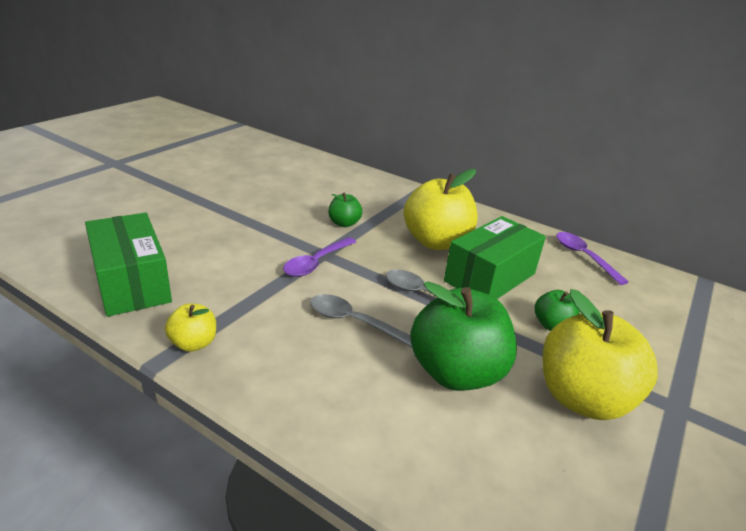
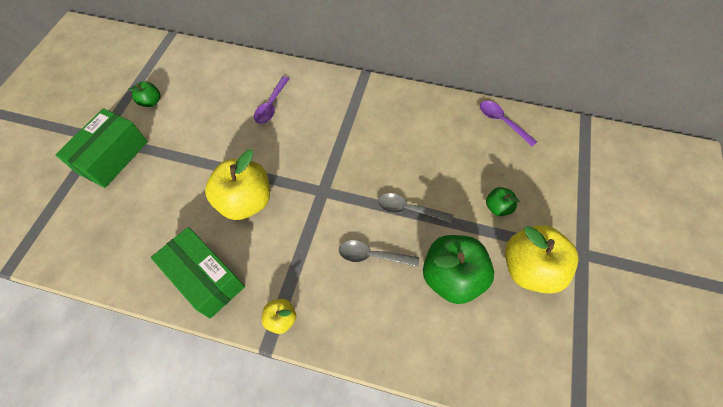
camera: 15 degrees left, 30 degrees up
purple spoon [283,237,356,277] -> purple spoon moved to [254,76,290,124]
green apple [328,193,362,227] -> green apple moved to [128,81,160,107]
yellow apple [404,169,478,250] -> yellow apple moved to [205,150,270,220]
green box [444,216,546,299] -> green box moved to [55,108,148,188]

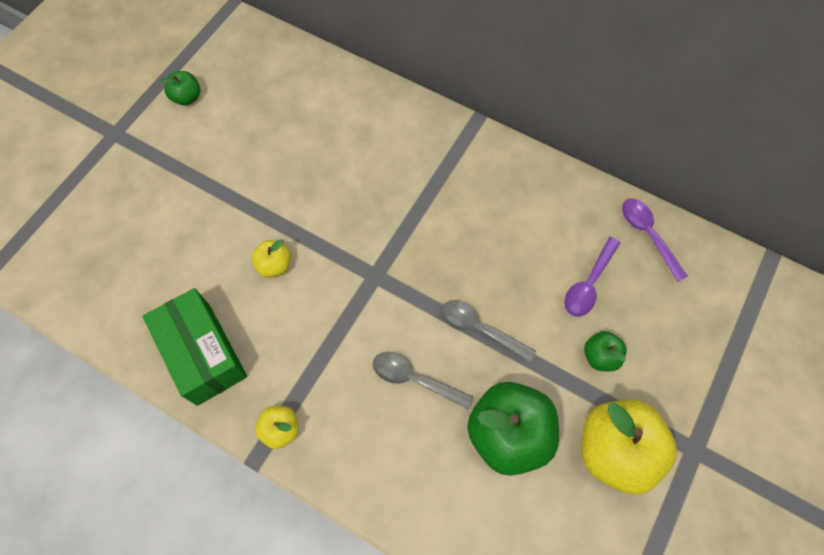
camera: 15 degrees right, 5 degrees up
green box [55,108,148,188] -> none
yellow apple [205,150,270,220] -> yellow apple [251,240,290,278], size x0.48
purple spoon [254,76,290,124] -> purple spoon moved to [564,237,620,317]

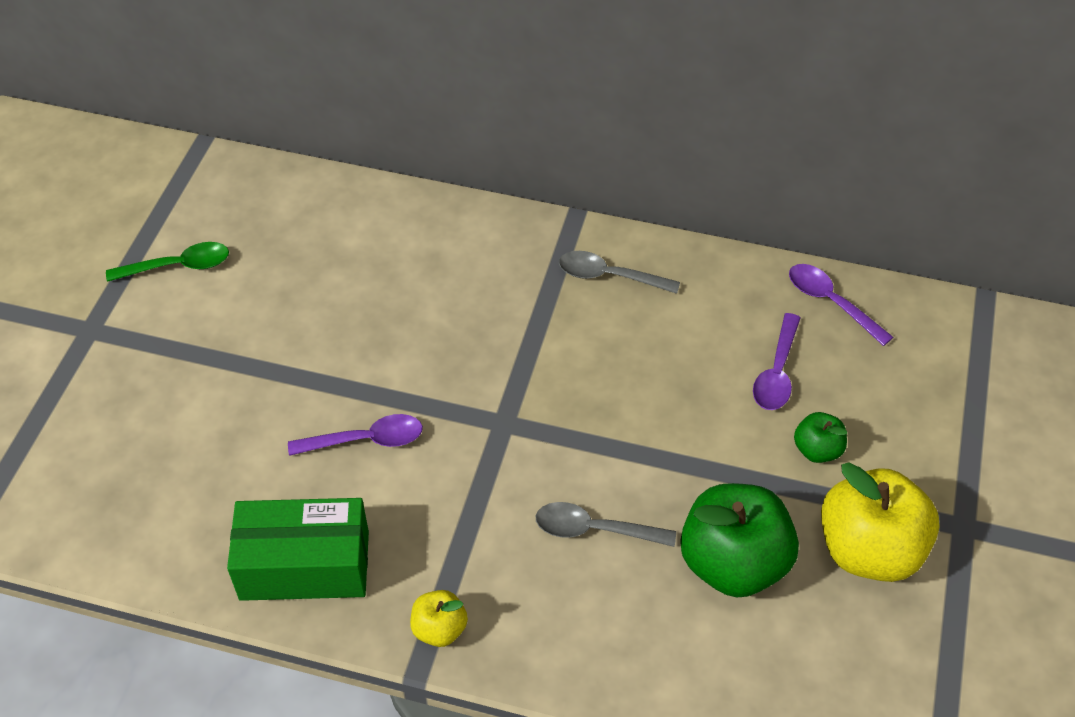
camera: 15 degrees left, 15 degrees down
green box [143,288,247,406] -> green box turned 45 degrees counterclockwise [227,498,369,601]
green apple [160,71,200,105] -> green spoon [106,242,229,282]
yellow apple [251,240,290,278] -> purple spoon [288,414,423,456]
grey spoon [441,300,536,362] -> grey spoon moved to [559,251,680,294]

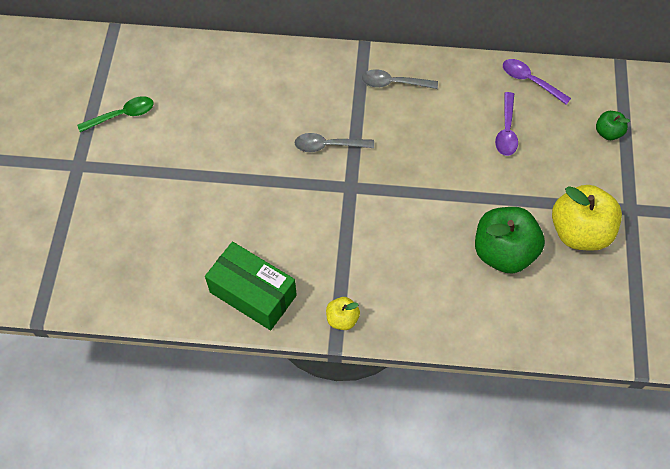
camera: 10 degrees left, 10 degrees up
green box [227,498,369,601] -> green box turned 45 degrees clockwise [205,242,297,330]
purple spoon [288,414,423,456] -> none
grey spoon [536,502,676,547] -> grey spoon moved to [295,133,374,152]
green apple [794,412,847,463] -> green apple moved to [596,111,630,140]

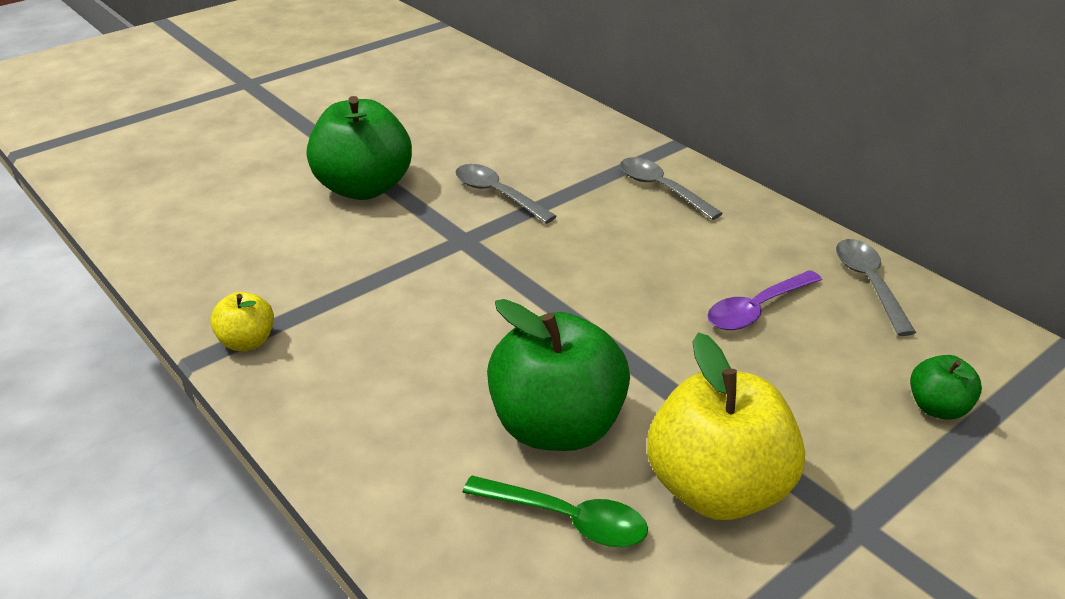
camera: 45 degrees right, 25 degrees down
green spoon [77,96,154,132] -> green spoon moved to [463,476,648,547]
green box [205,242,297,330] -> none
purple spoon [503,59,571,105] -> grey spoon [836,239,916,336]
none -> green apple [307,96,412,200]

